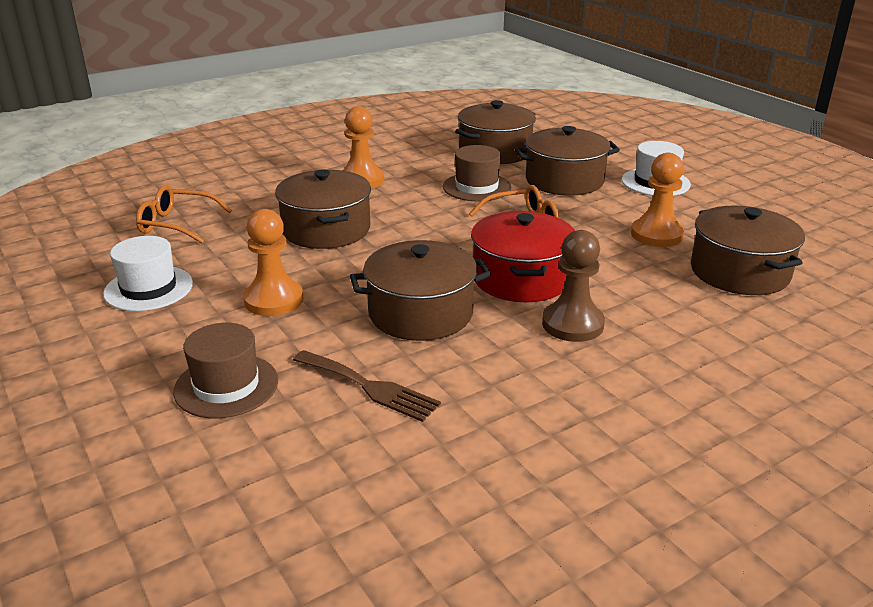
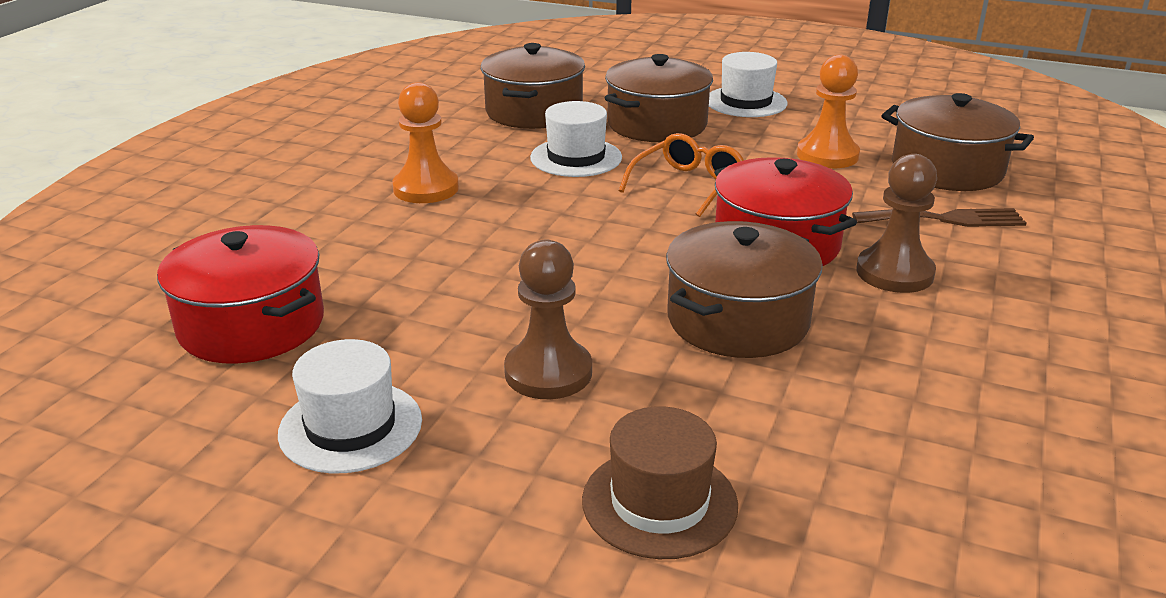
camera: 35 degrees left, 0 degrees up
orange glasses [136,185,232,243] -> red pot [157,225,324,363]
orange pawn [243,209,304,316] -> brown pawn [504,240,592,399]
brown pot [275,169,371,249] -> none
brown fork [293,350,441,422] -> brown fork moved to [852,208,1026,227]
brown hat [443,145,511,201] -> white hat [530,101,622,177]

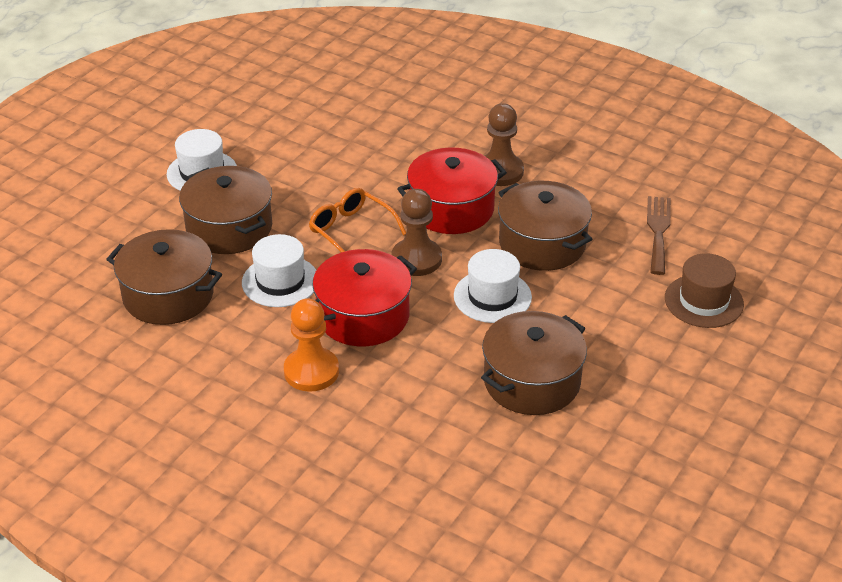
camera: 80 degrees left, 10 degrees up
red pot [157,225,324,363] -> red pot moved to [312,249,417,346]
white hat [278,339,422,473] -> white hat moved to [454,249,532,323]
brown pawn [504,240,592,399] -> brown pawn moved to [392,189,442,276]
orange pawn [797,55,860,168] -> none
brown fork [852,208,1026,227] -> brown fork moved to [647,196,671,275]
brown pot [882,93,1034,191] -> brown pot moved to [481,311,587,415]

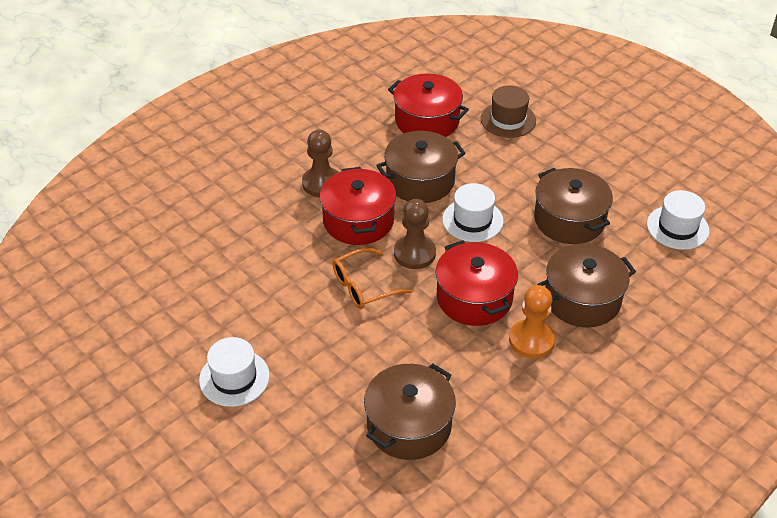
camera: 75 degrees left, 5 degrees up
brown pot [179,166,272,254] -> brown pot moved to [537,244,636,327]
white hat [242,234,316,307] -> white hat moved to [647,190,710,250]
brown fork [647,196,671,275] -> red pot [388,73,469,137]

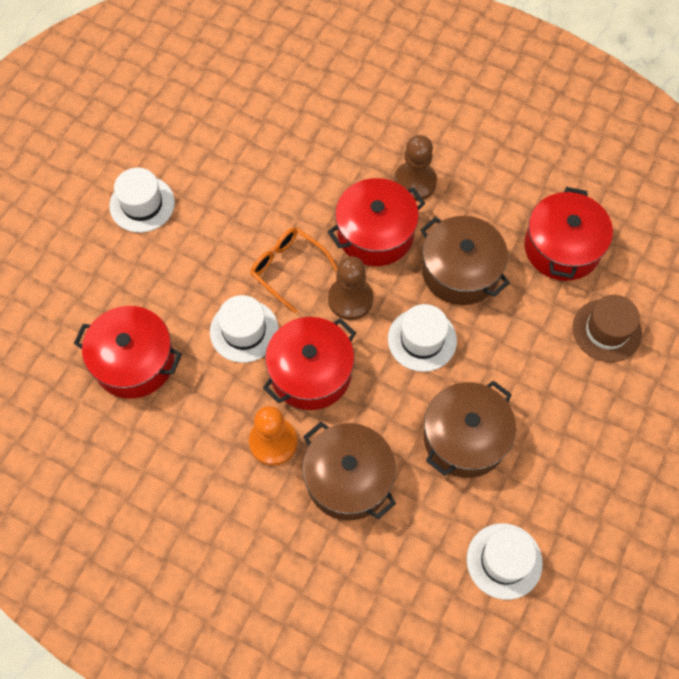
camera: 70 degrees right, 20 degrees up
brown pot [364,364,456,460] -> red pot [74,306,182,399]
none -> white hat [210,295,279,363]

